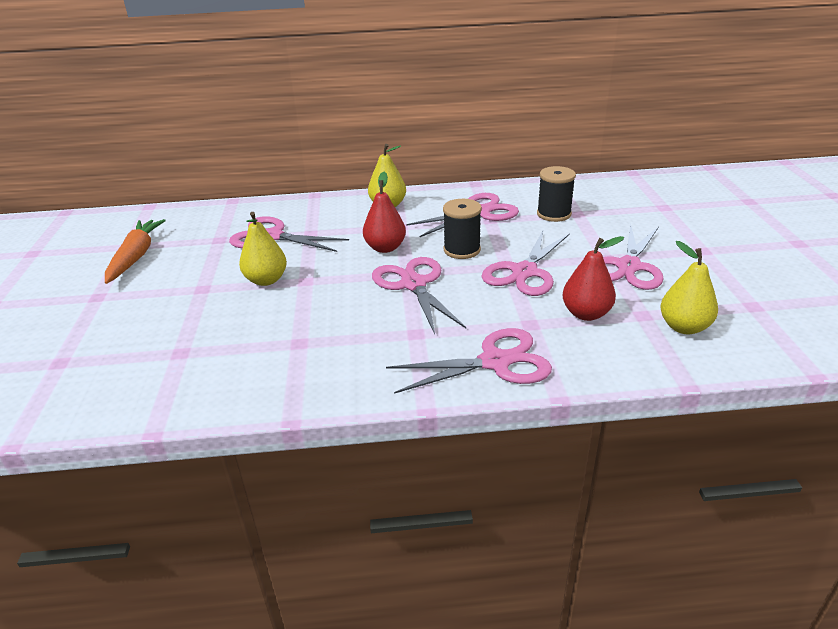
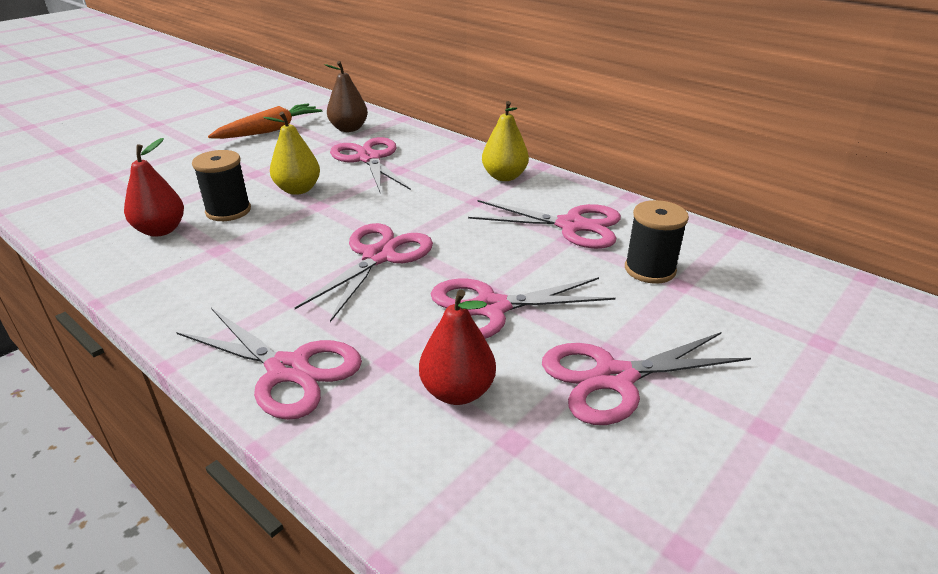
camera: 45 degrees right, 0 degrees up
red pear [363,172,406,253] -> red pear moved to [124,138,184,237]
black spool [443,199,482,259] -> black spool moved to [192,150,251,221]
yellow pear [660,241,718,334] -> none
none -> brown pear [324,61,368,132]

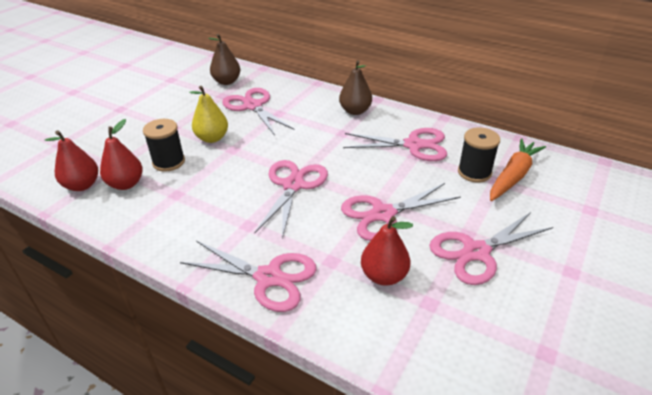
camera: 10 degrees left, 5 degrees up
orange carrot [208,103,322,139] -> orange carrot moved to [490,138,546,201]
yellow pear [482,101,529,181] -> brown pear [339,60,372,115]
none -> red pear [45,130,98,191]

